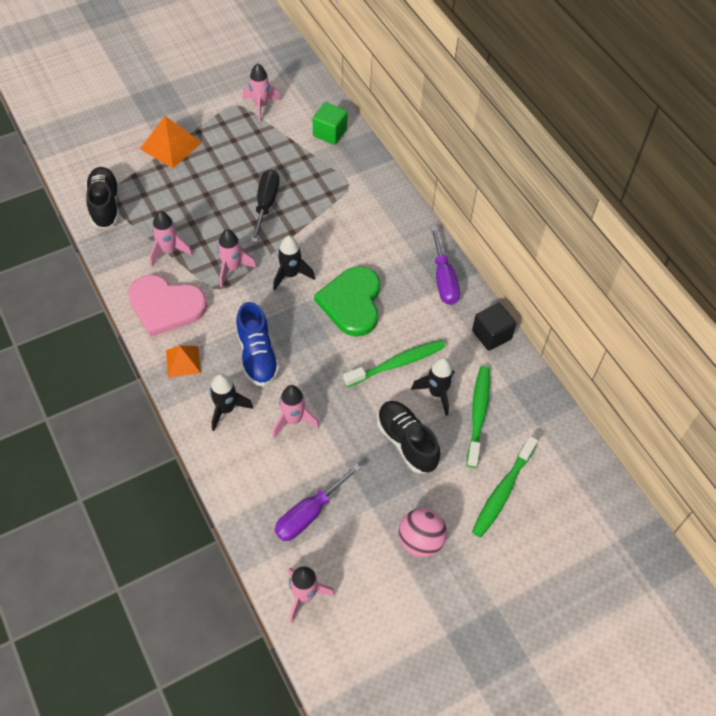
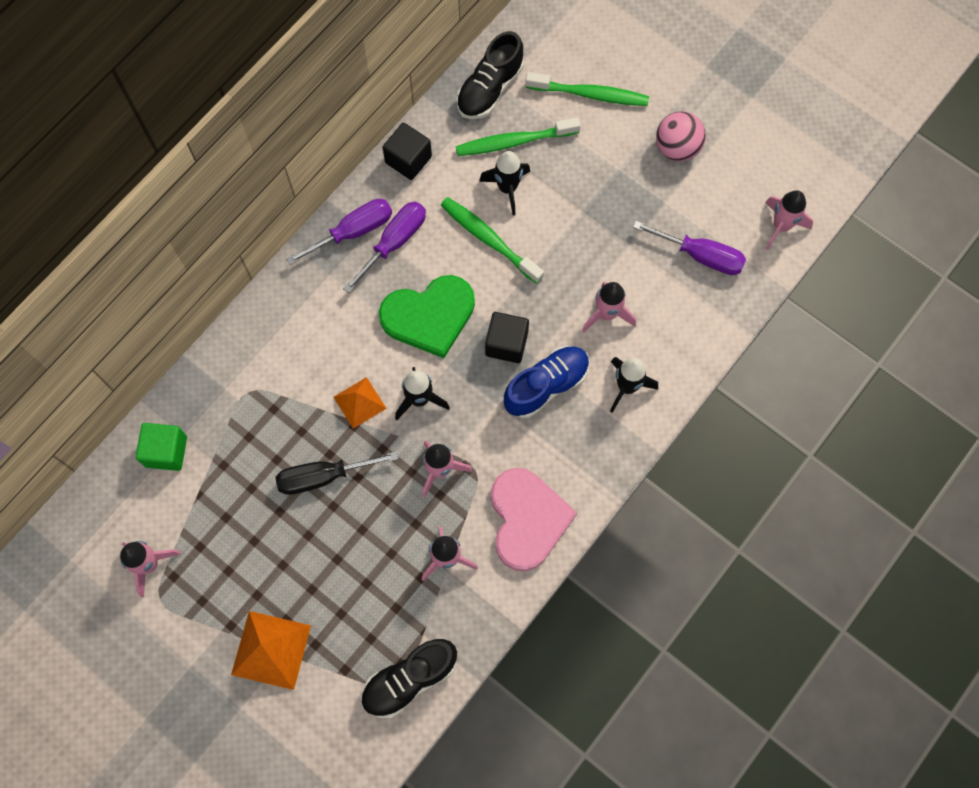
camera: 110 degrees left, 15 degrees up
orange pyramid [166,346,201,378] -> orange pyramid moved to [333,377,387,428]
black shoe [377,401,440,473] -> black shoe moved to [456,31,524,119]
none -> purple screwdriver [343,202,426,293]
none -> black cube [485,312,529,363]

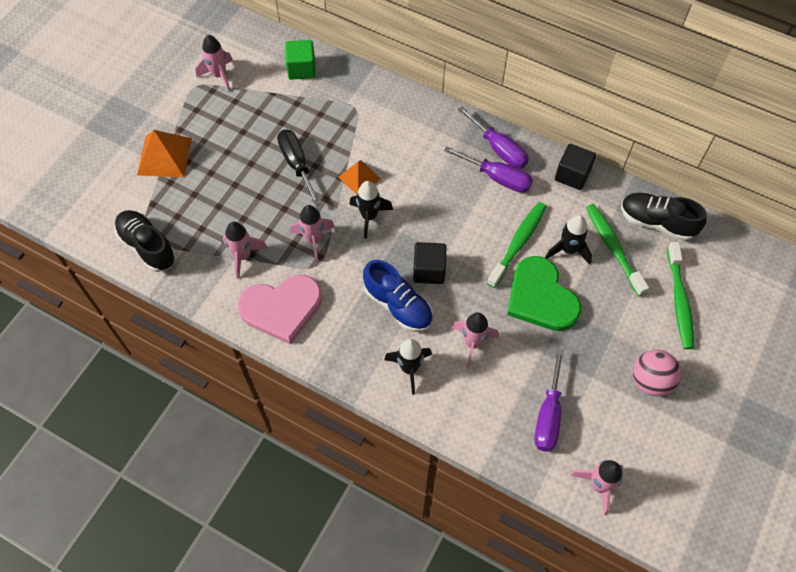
camera: 80 degrees right, 10 degrees down
green heart [379,275,475,358] -> green heart moved to [507,256,581,331]

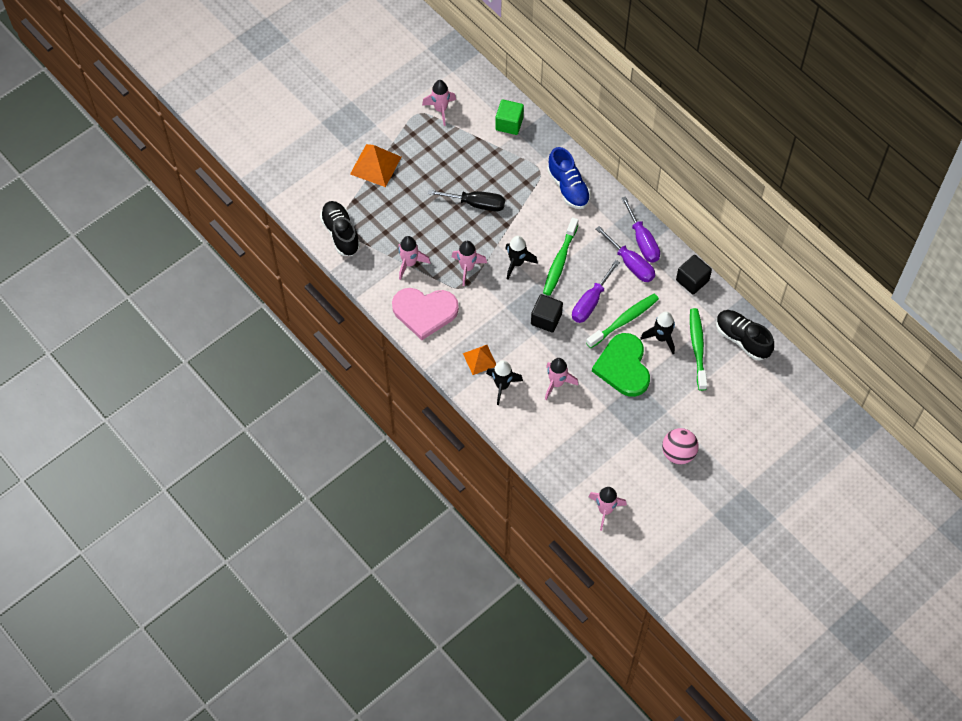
camera: 20 degrees right, 0 degrees up
black screwdriver [277,130,321,206] -> black screwdriver turned 105 degrees clockwise [428,189,505,211]
orange pyramid [338,160,381,195] -> orange pyramid moved to [463,345,496,375]
blue shoe [363,260,433,332] -> blue shoe moved to [547,147,591,209]
purple screwdriver [535,348,564,452] -> purple screwdriver moved to [572,260,620,323]
green toothbrush [667,242,694,349] -> green toothbrush moved to [543,217,578,296]

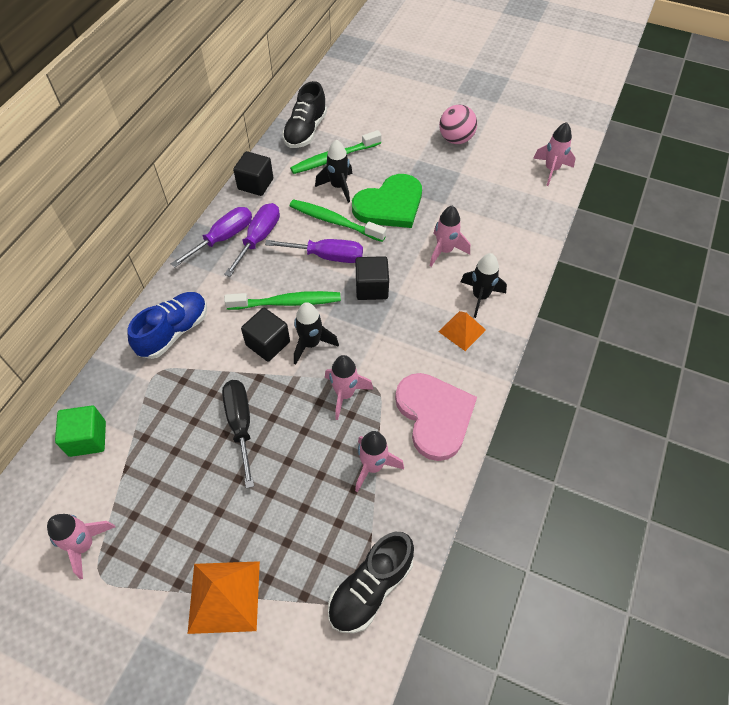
camera: 115 degrees left, 5 degrees down
none -> black cube [241,308,290,362]

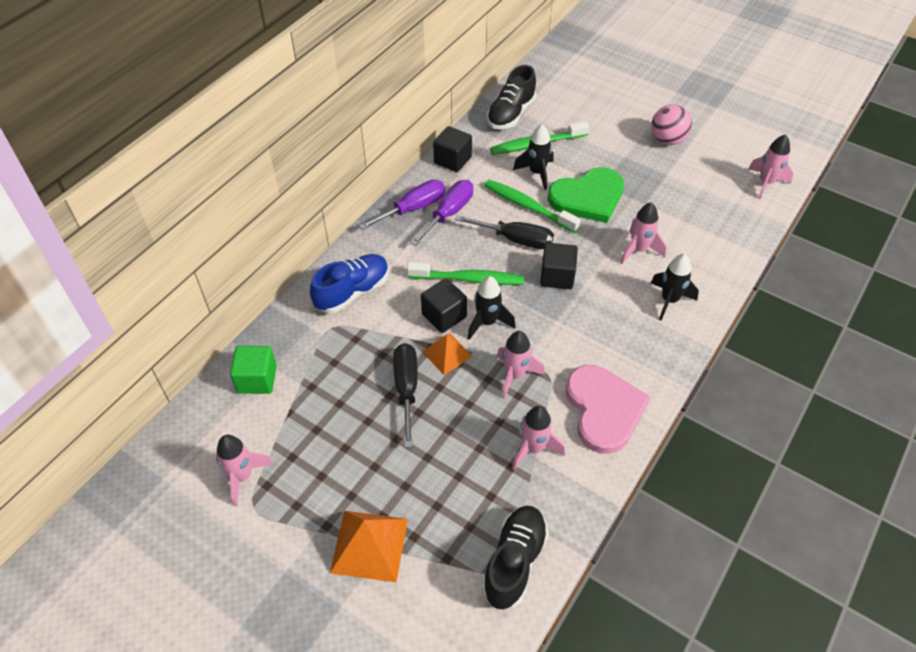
camera: 10 degrees right, 5 degrees down
purple screwdriver [265,239,363,263] -> black screwdriver [455,215,554,249]
black shoe [328,532,414,633] -> black shoe turned 150 degrees clockwise [482,506,549,609]
orange pyramid [438,311,486,351] -> orange pyramid moved to [422,334,472,375]

